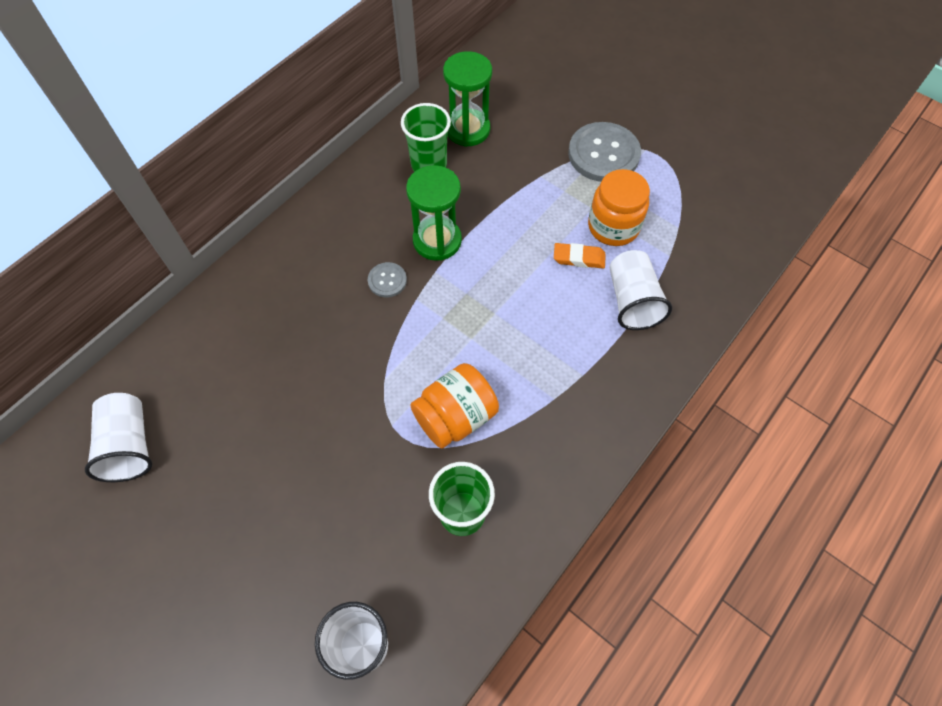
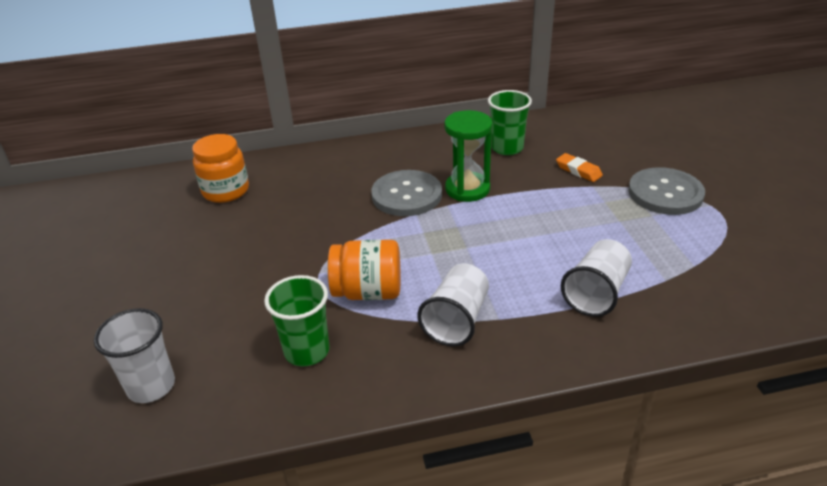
camera: 40 degrees right, 25 degrees down
white cup [85,393,152,482] -> white cup moved to [417,263,489,347]
grey button [368,262,407,297] -> grey button [371,170,442,216], size x2.03
green hourglass [443,51,492,147] -> none
orange eraser [554,243,606,268] -> orange eraser moved to [556,153,603,182]
orange jar [588,169,650,246] -> orange jar moved to [192,134,249,203]

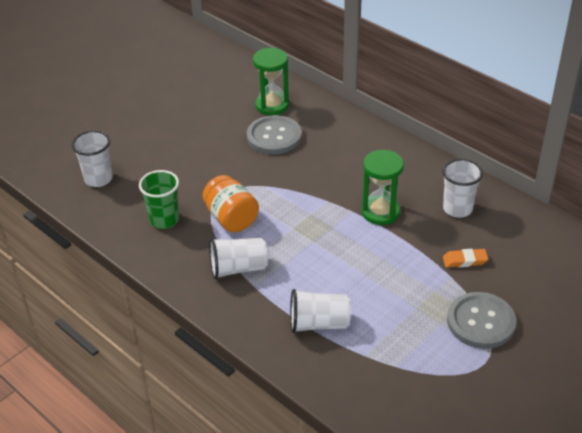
camera: 55 degrees right, 5 degrees up
orange jar [192,134,249,203] -> green hourglass [253,48,289,115]
grey button [371,170,442,216] -> grey button moved to [247,115,302,154]
green cup [488,90,532,155] -> white cup [442,159,483,218]
orange eraser [556,153,603,182] -> orange eraser turned 75 degrees clockwise [443,249,488,268]

